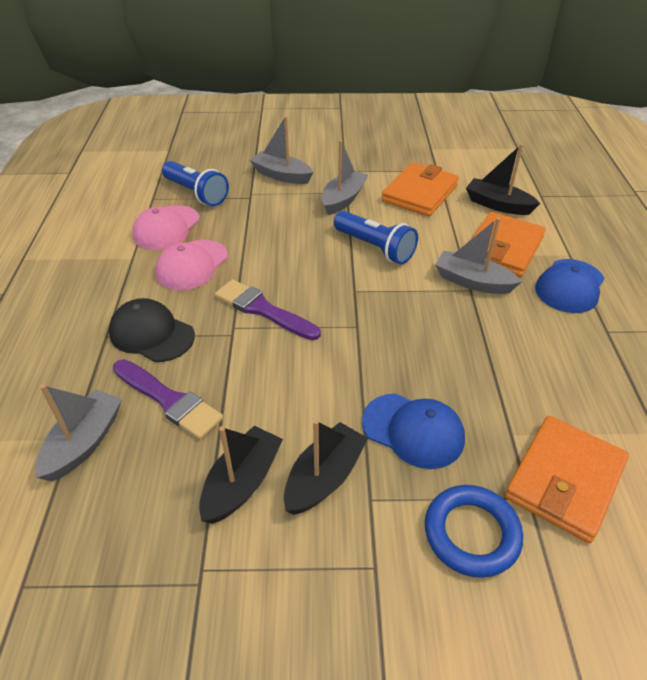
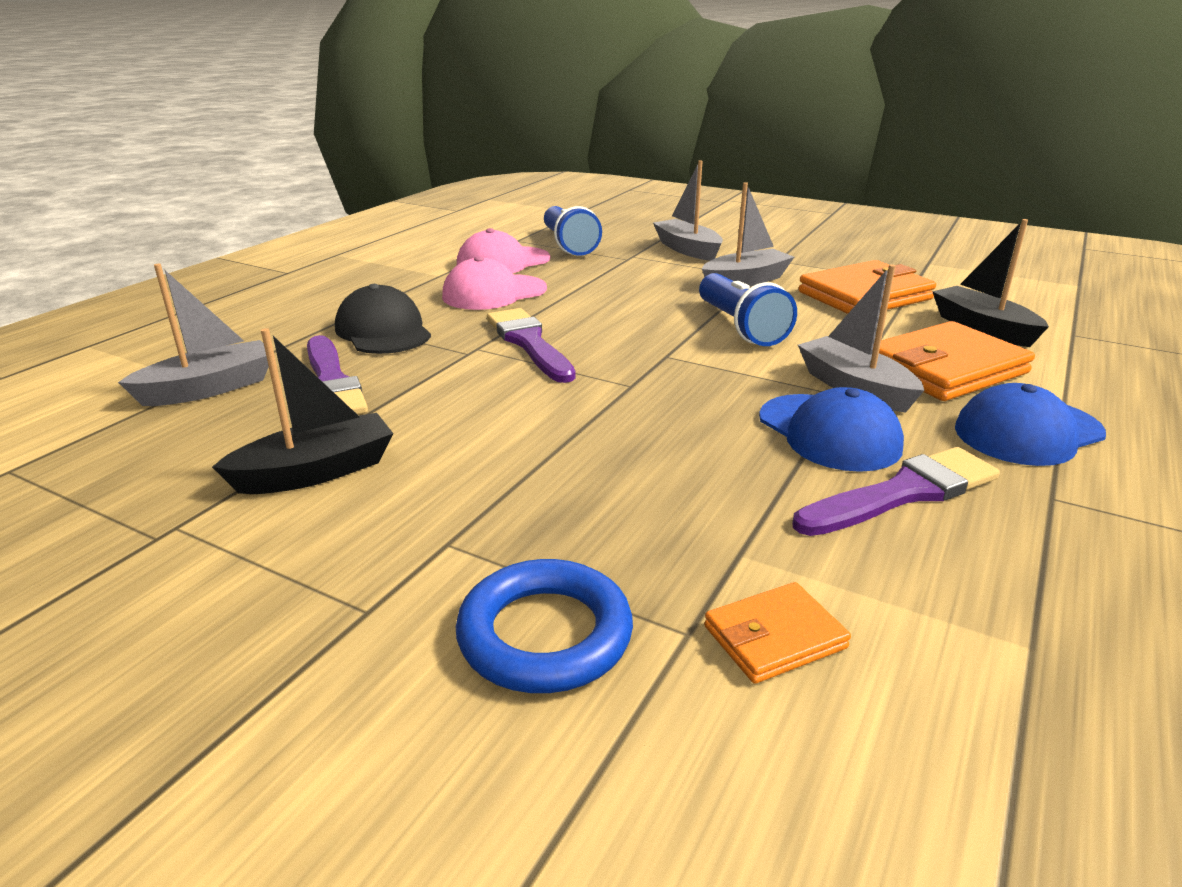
camera: 30 degrees right, 15 degrees down
black boat [284,420,368,515] -> none
blue cap [362,393,465,469] -> blue cap moved to [759,387,904,472]
orange wallet [505,416,629,543] -> orange wallet [704,582,851,684], size x0.53
none -> purple brush [793,447,1000,536]

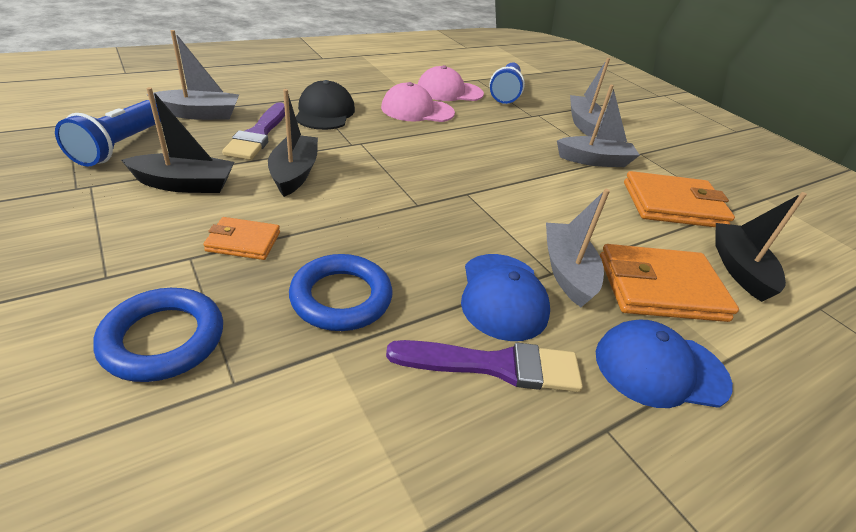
camera: 25 degrees right, 10 degrees up
purple brush [487,308,576,383] -> none
blue flashlight [699,273,797,346] -> blue flashlight moved to [55,100,161,167]
orange wallet [704,582,851,684] -> orange wallet moved to [203,217,280,260]
none -> black boat [268,89,318,197]
none -> blue ring [289,254,392,331]

